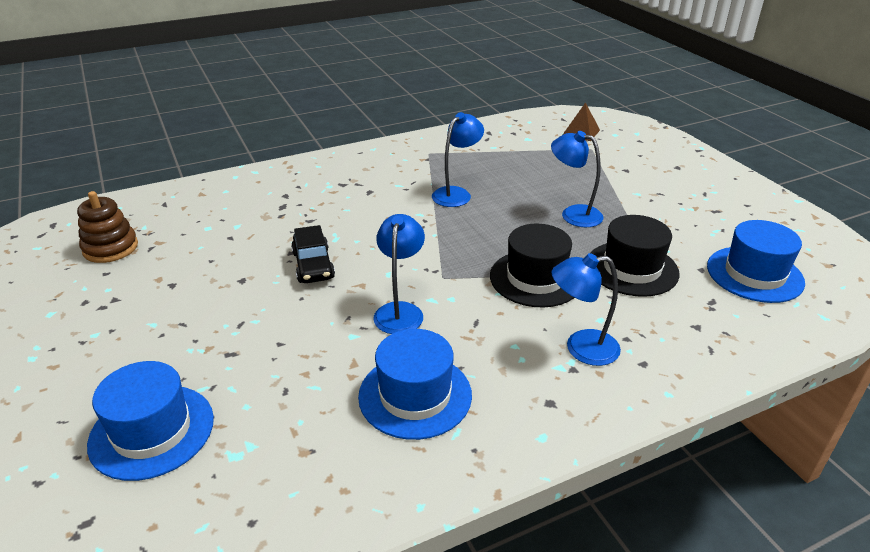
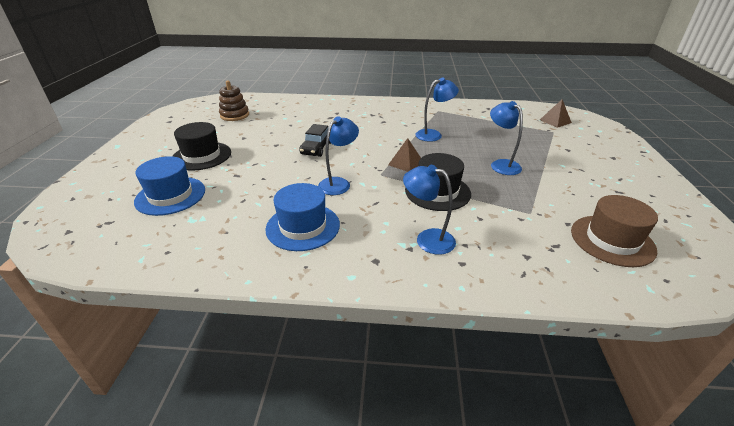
camera: 30 degrees right, 0 degrees up
black hat [591,215,680,297] -> black hat moved to [172,122,231,170]
blue hat [707,220,805,303] -> brown hat [571,195,658,267]
none -> brown pyramid [388,138,421,172]

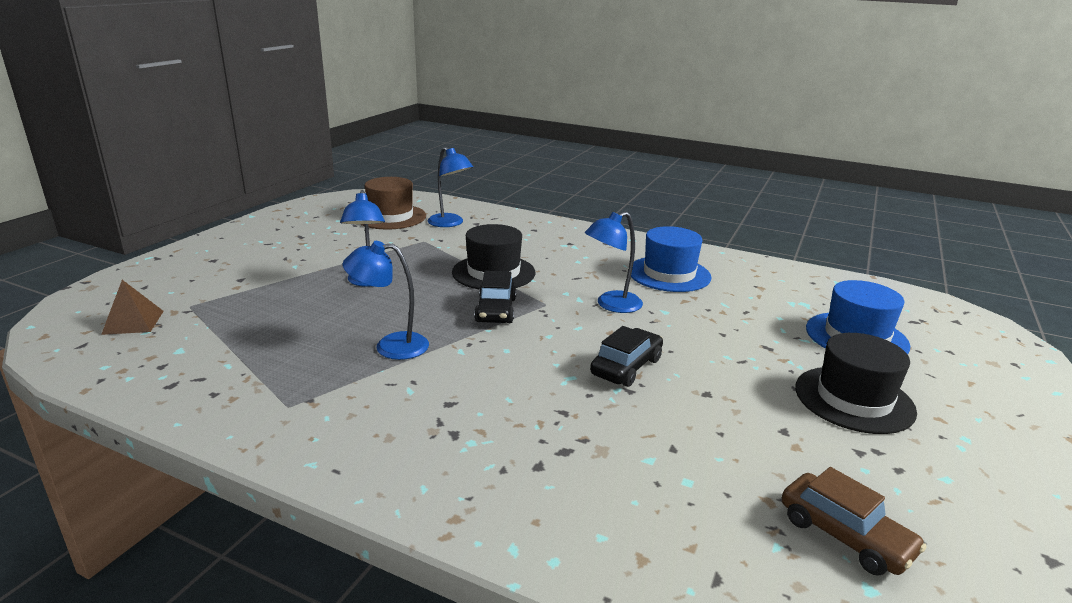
camera: 160 degrees left, 10 degrees down
brown stacking toy [219,81,249,121] -> brown car [782,467,927,576]
brown pyramid [388,138,421,172] -> black car [474,271,516,323]
blue lamp [403,165,456,255] -> blue lamp moved to [428,147,473,227]

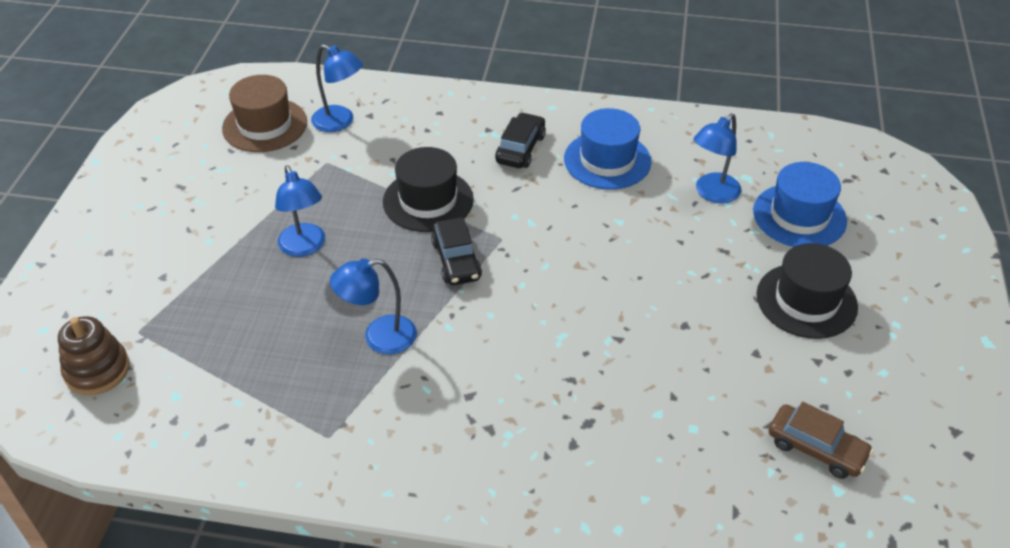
camera: 15 degrees left, 20 degrees up
brown pyramid [101,280,164,335] -> brown stacking toy [58,316,130,395]
blue lamp [585,212,643,313] -> blue lamp moved to [693,113,741,203]
black car [590,326,663,387] -> black car moved to [495,112,546,168]

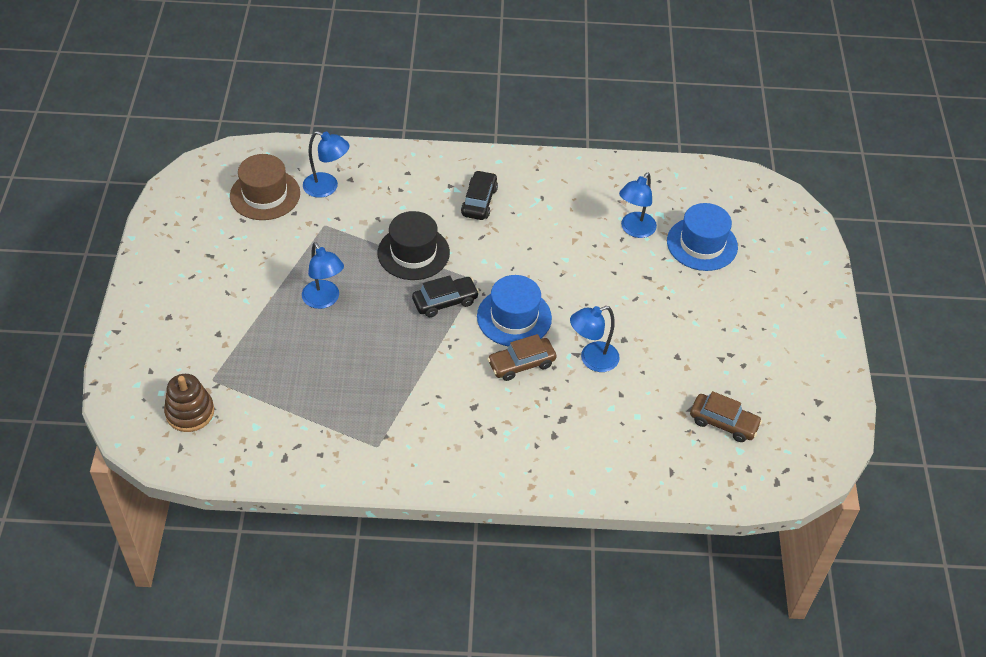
camera: 10 degrees left, 5 degrees up
blue lamp [330,258,417,355] -> blue lamp moved to [570,306,620,372]
black car [431,217,482,285] -> black car turned 90 degrees counterclockwise [412,275,479,317]
blue hat [564,108,651,190] -> blue hat moved to [477,275,552,346]
black hat [756,243,858,339] -> none
none -> brown car [487,334,556,381]

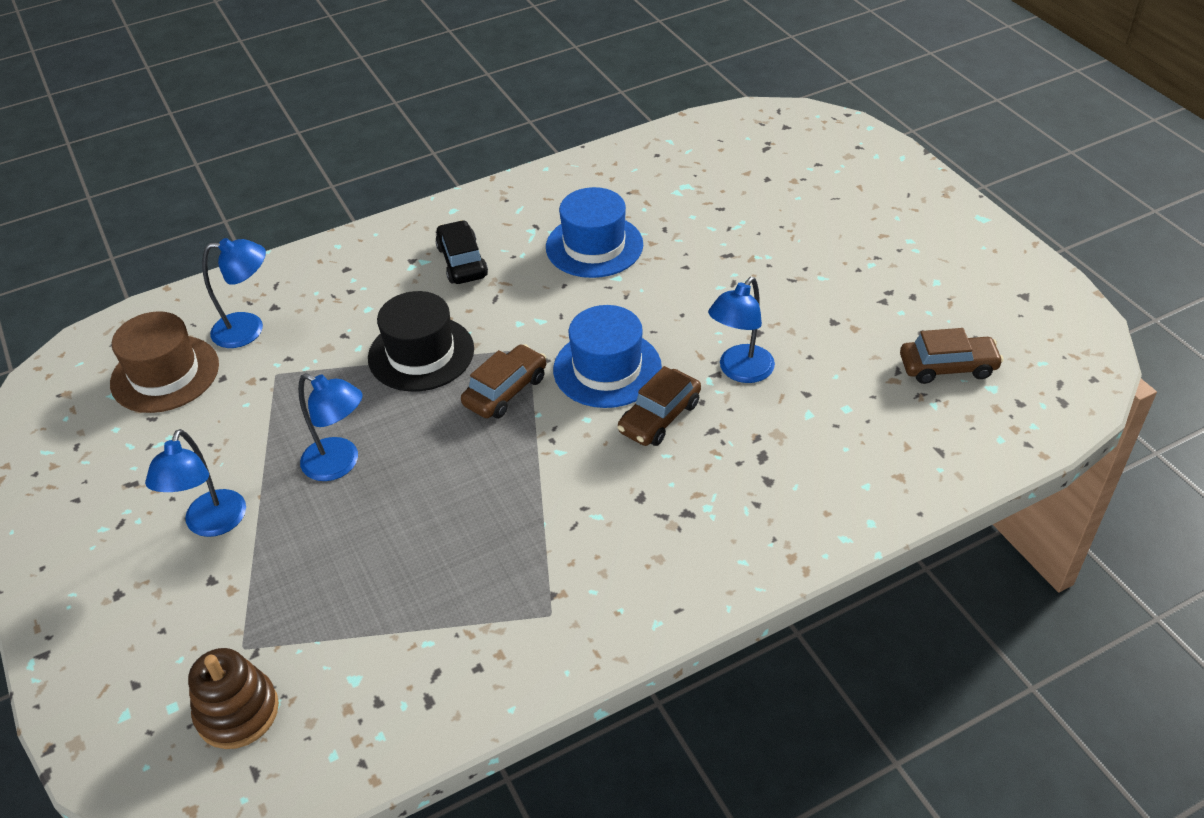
camera: 25 degrees left, 5 degrees down
black car [412,275,479,317] -> brown car [461,344,546,419]
blue lamp [619,173,657,238] -> blue lamp moved to [145,429,246,537]
blue hat [667,203,738,271] -> blue hat moved to [546,187,643,278]

